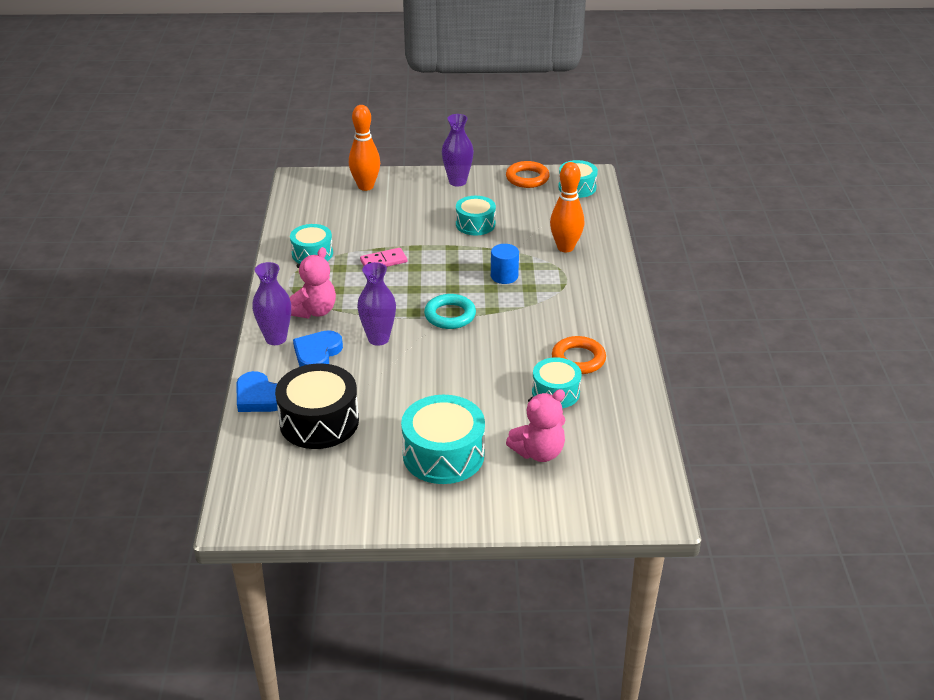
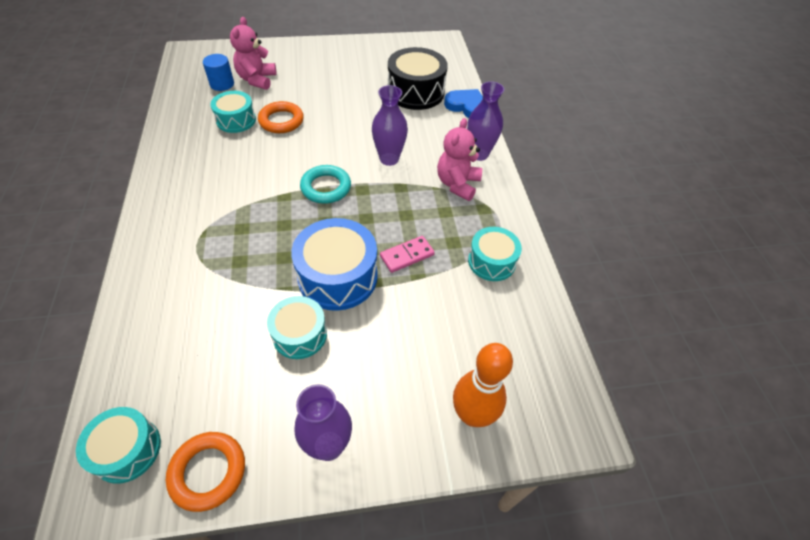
camera: 170 degrees right, 15 degrees up
blue heart [293,330,343,367] -> none
turquoise drum [401,395,485,484] -> none
blue cylinder [491,244,519,284] -> blue cylinder moved to [203,54,234,91]
pink teddy bear [506,389,565,462] -> pink teddy bear turned 45 degrees counterclockwise [230,17,277,90]
orange bowling pin [550,162,584,252] -> none
orange ring [552,336,606,374] -> orange ring moved to [258,101,304,133]
none -> blue drum [291,218,378,311]

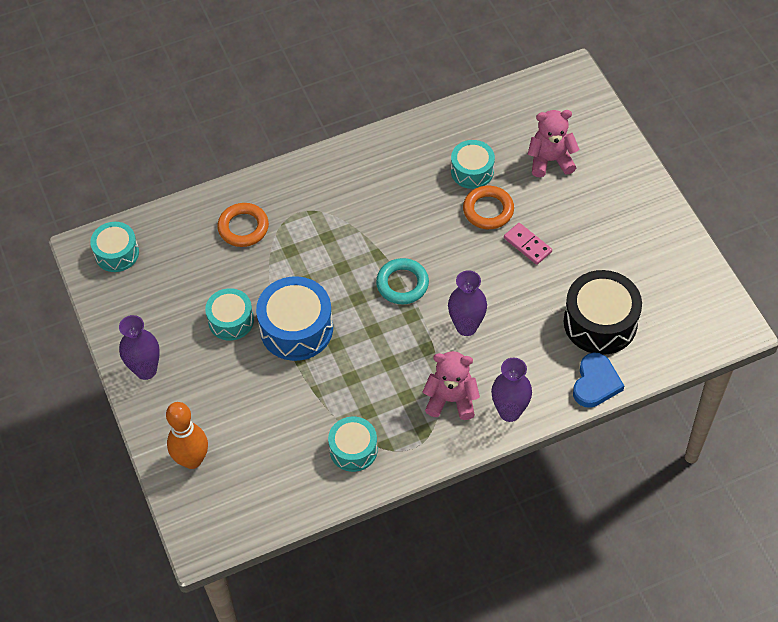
camera: 80 degrees right, 5 degrees up
orange ring [166,432,245,512] -> orange ring moved to [217,203,269,247]
blue cylinder [203,54,234,91] -> none
pink domino [380,236,435,273] -> pink domino moved to [504,223,552,265]

